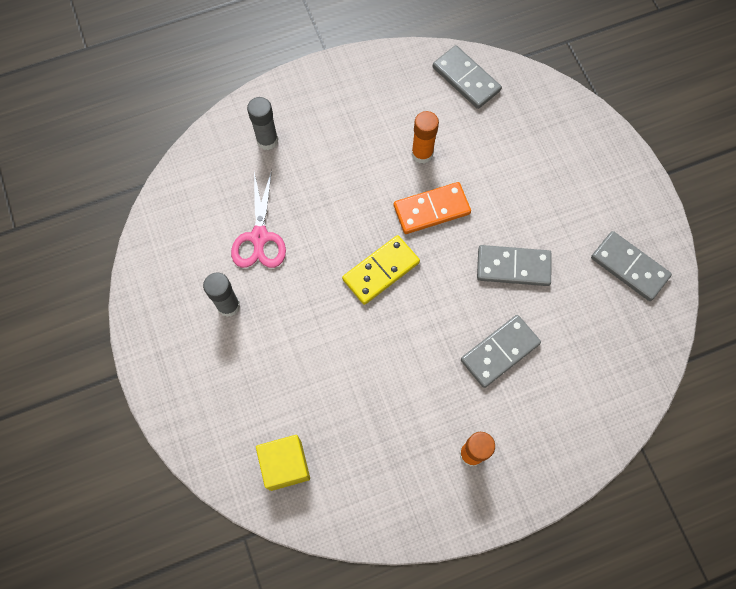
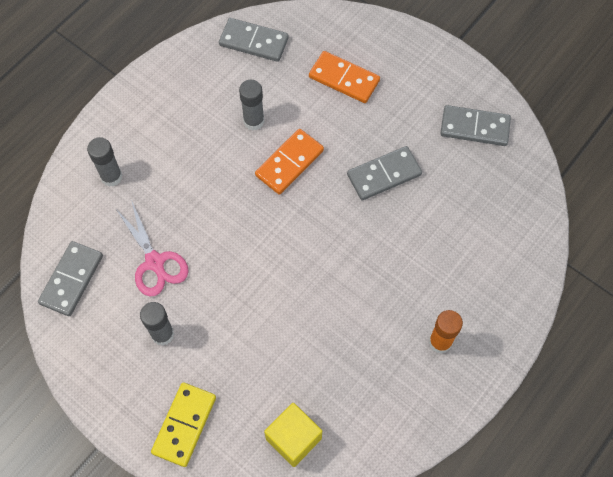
camera: 30 degrees left, 5 degrees down
yellow domino [342,235,420,305] -> yellow domino moved to [151,383,216,467]
orange glue stick [411,111,439,164] -> grey glue stick [239,80,264,131]
grey domino [461,315,541,388] -> grey domino moved to [38,241,103,316]
none -> orange domino [309,51,380,103]

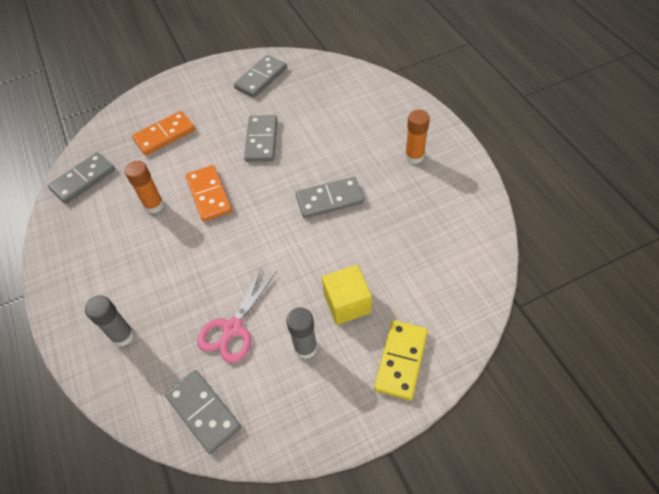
camera: 60 degrees left, 10 degrees down
pink scissors [116,200,189,296] -> pink scissors turned 120 degrees clockwise [197,266,277,363]
yellow domino [151,383,216,467] -> yellow domino turned 60 degrees clockwise [374,320,428,400]
grey glue stick [239,80,264,131] -> orange glue stick [125,161,164,214]
yellow cube [264,403,322,467] -> yellow cube moved to [322,265,372,325]
none -> grey domino [296,177,364,218]

